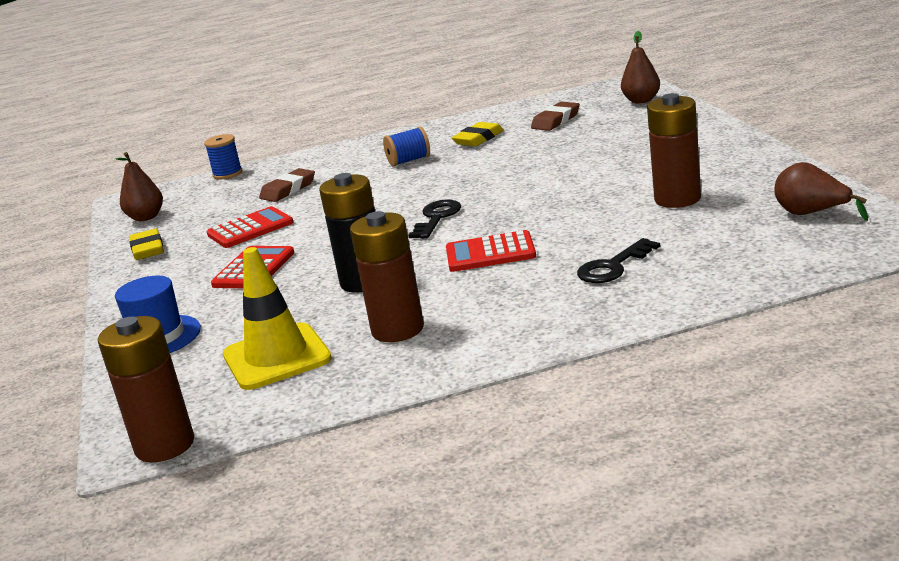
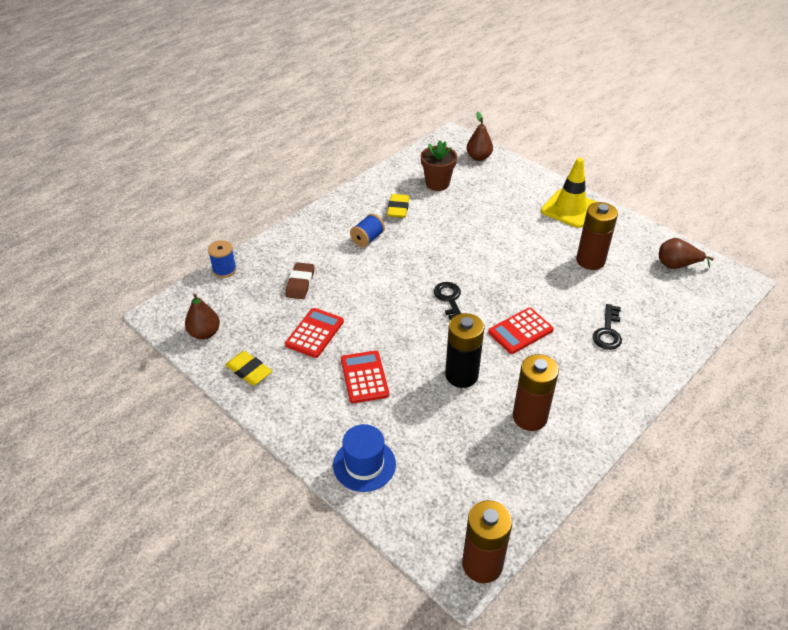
camera: 35 degrees left, 20 degrees up
yellow traffic cone [223,247,332,390] -> yellow traffic cone moved to [541,158,596,228]
brown eraser [531,102,580,131] -> brown flower pot [421,141,457,191]

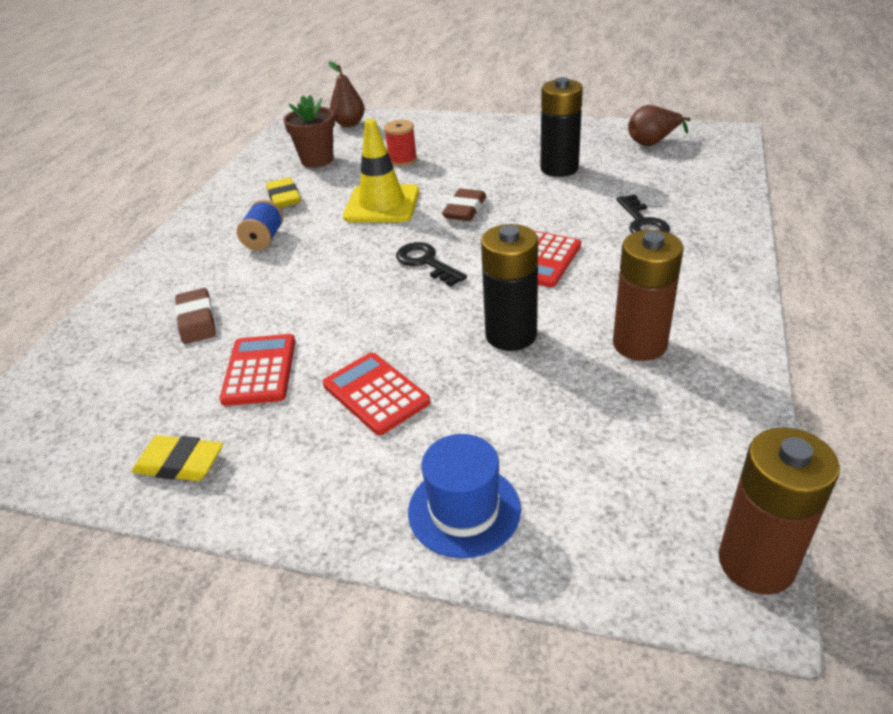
camera: 25 degrees left, 5 degrees down
brown pear [185,294,220,340] -> none
blue spool [208,240,237,278] -> none
yellow traffic cone [541,158,596,228] -> yellow traffic cone moved to [343,119,419,222]
brown battery [576,202,618,270] -> black battery [540,77,583,177]
none -> red spool [384,120,417,166]
none -> brown eraser [442,189,486,221]

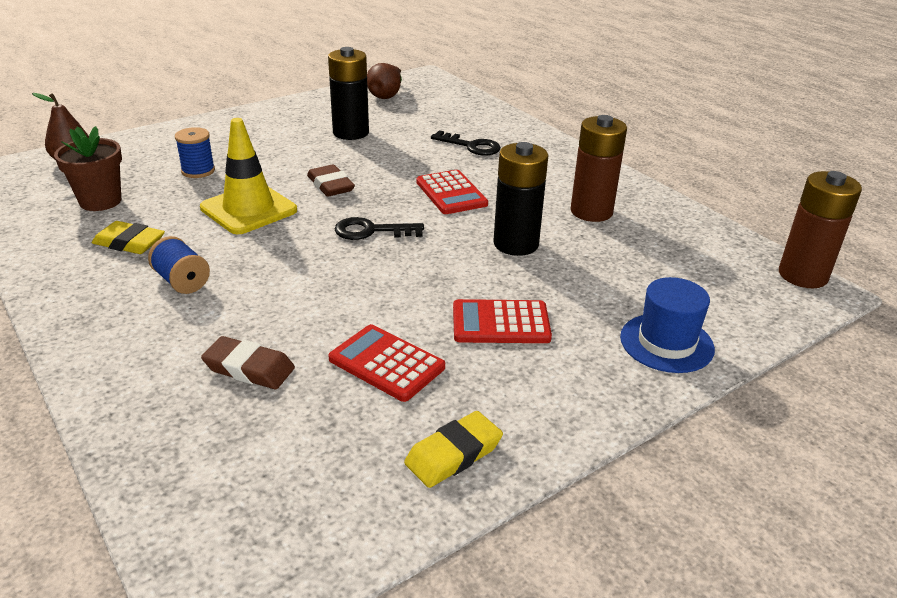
camera: 55 degrees left, 5 degrees down
red spool [384,120,417,166] -> blue spool [175,127,215,178]

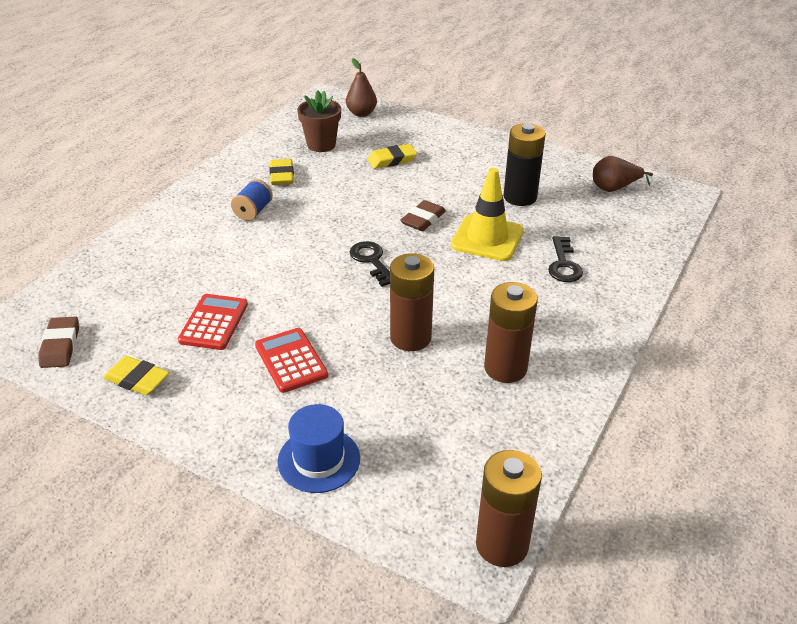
camera: 65 degrees right, 5 degrees up
blue spool [175,127,215,178] -> yellow eraser [367,144,417,169]
yellow traffic cone [200,118,297,234] -> yellow traffic cone moved to [451,168,524,261]
brown eraser [201,336,295,389] -> brown eraser moved to [38,317,79,368]
red calculator [416,170,488,214] -> none
black battery [493,142,548,256] -> brown battery [390,253,434,351]

